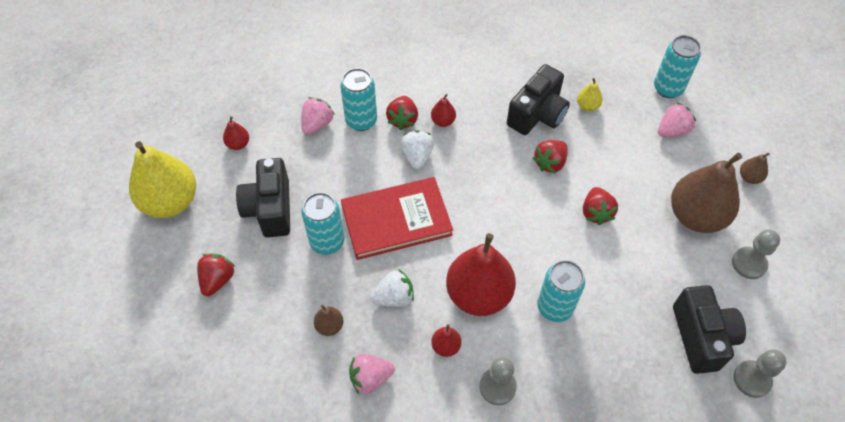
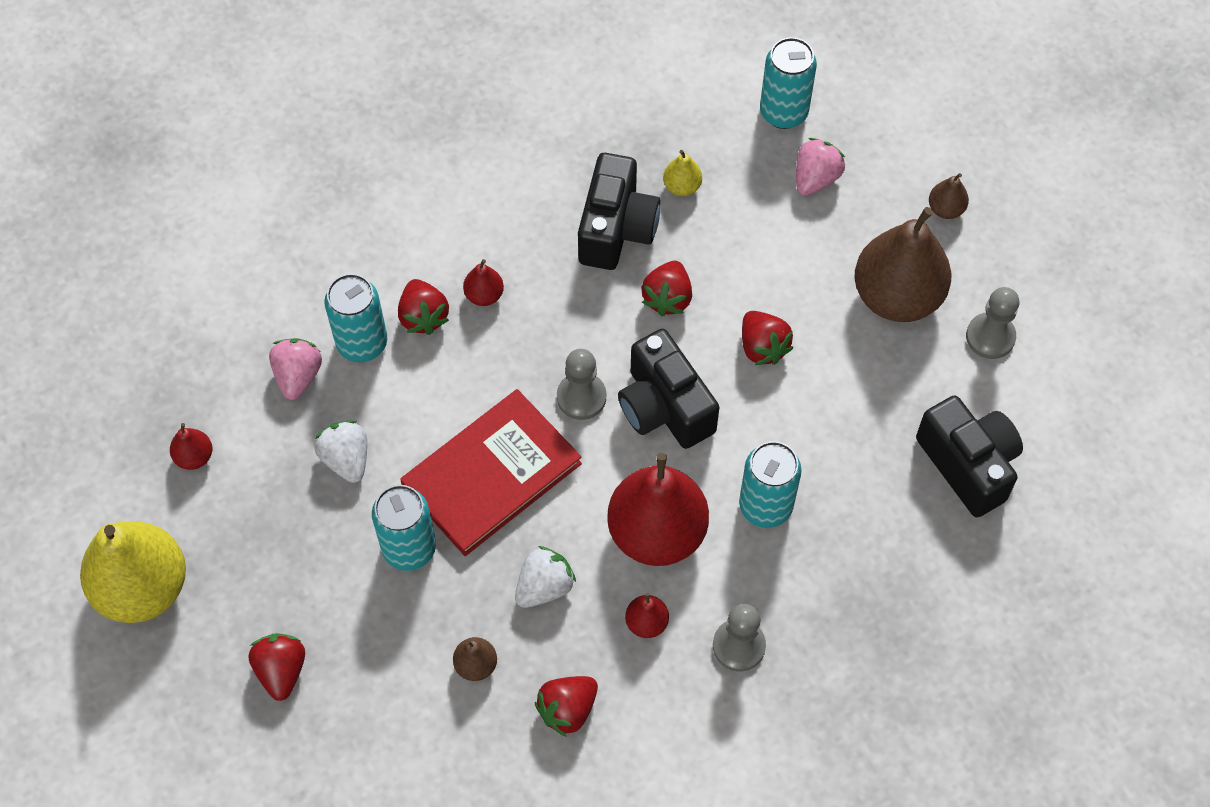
camera: 25 degrees left, 5 degrees up
black camera [236,158,290,237] -> black camera moved to [618,329,719,449]
pink strawberry [349,354,395,394] -> red strawberry [535,676,598,737]
white strawberry [401,130,434,169] -> white strawberry moved to [315,420,367,483]
grey pawn [734,349,787,398] -> grey pawn moved to [557,349,606,420]

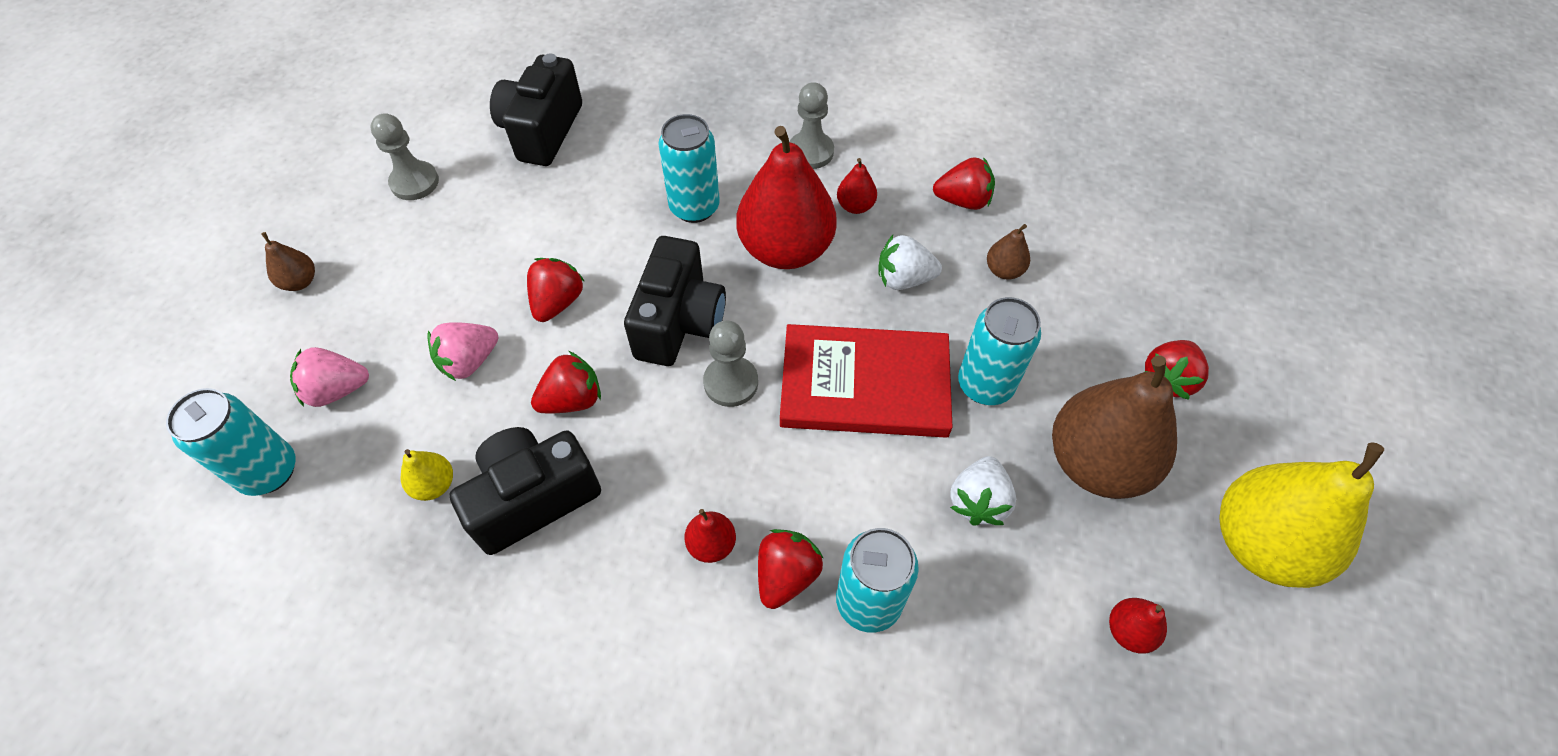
camera: 135 degrees left, 5 degrees down
pink strawberry [269,338,322,400] -> pink strawberry moved to [427,322,498,381]
brown pear [854,207,951,322] -> brown pear moved to [1052,356,1177,499]

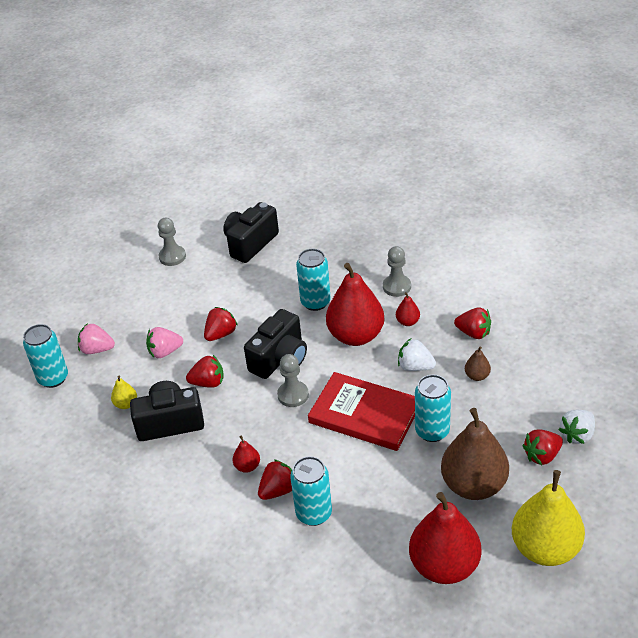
camera: 25 degrees right, 15 degrees down
brown pear [261,232,315,291] -> none
white strawberry [950,456,1016,525] -> white strawberry moved to [558,410,595,444]
red pear [1109,598,1167,654] -> red pear [409,492,481,584], size x2.35

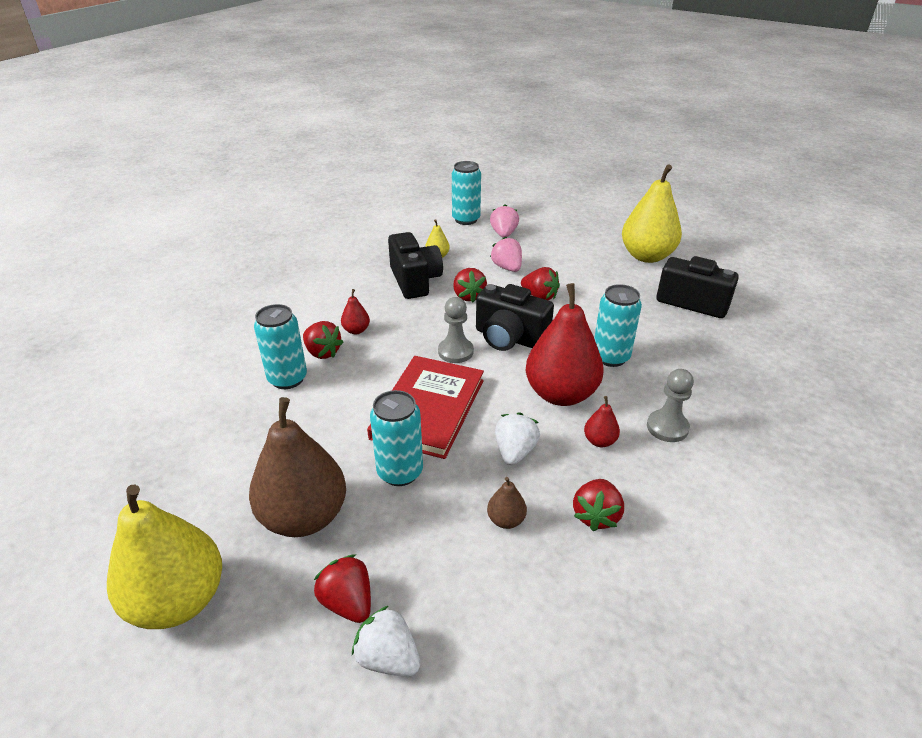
camera: 80 degrees right, 5 degrees down
grey pawn [158,218,186,266] -> yellow pear [622,164,682,263]
red pear [409,492,481,584] -> none

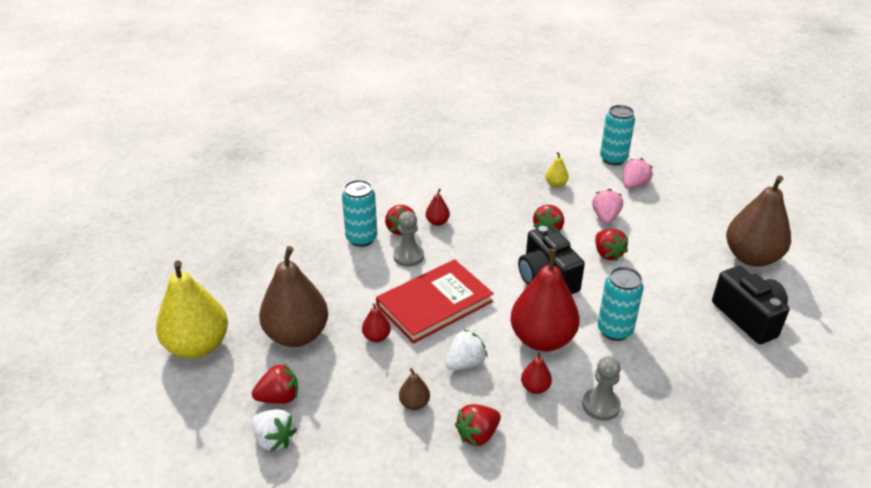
camera: 35 degrees right, 0 degrees up
red strawberry [314,554,371,623] -> red strawberry turned 75 degrees clockwise [252,363,298,404]
white strawberry [352,606,420,676] -> white strawberry turned 150 degrees clockwise [252,409,297,452]
turquoise can [370,390,423,486] -> red pear [362,303,391,342]
black camera [388,232,443,299] -> none
grey pawn [438,297,474,363] -> grey pawn moved to [393,211,424,267]
yellow pear [622,164,682,263] -> brown pear [726,176,791,267]

